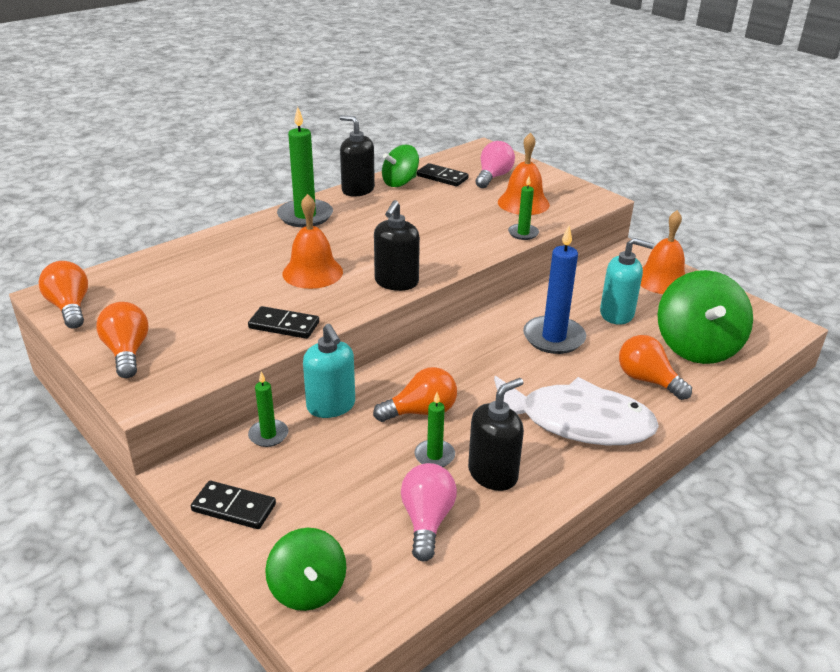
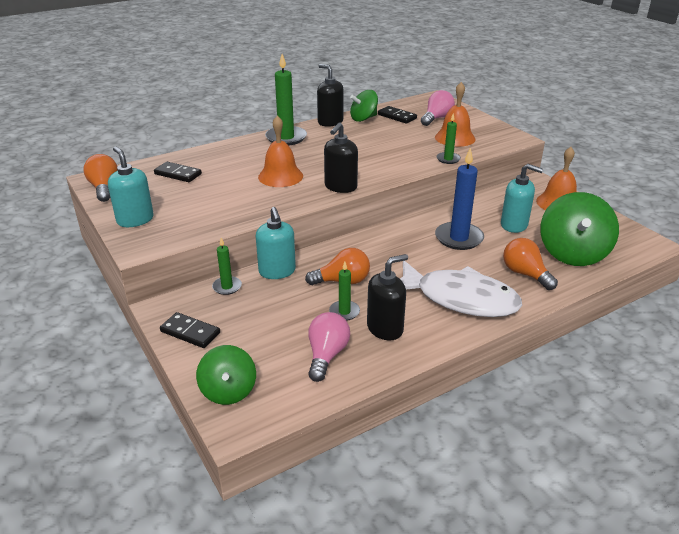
camera: 10 degrees right, 0 degrees up
orange light bulb [96,302,149,378] -> turquoise soap dispenser [108,146,154,227]
black domino [248,306,319,339] -> black domino moved to [154,162,202,182]

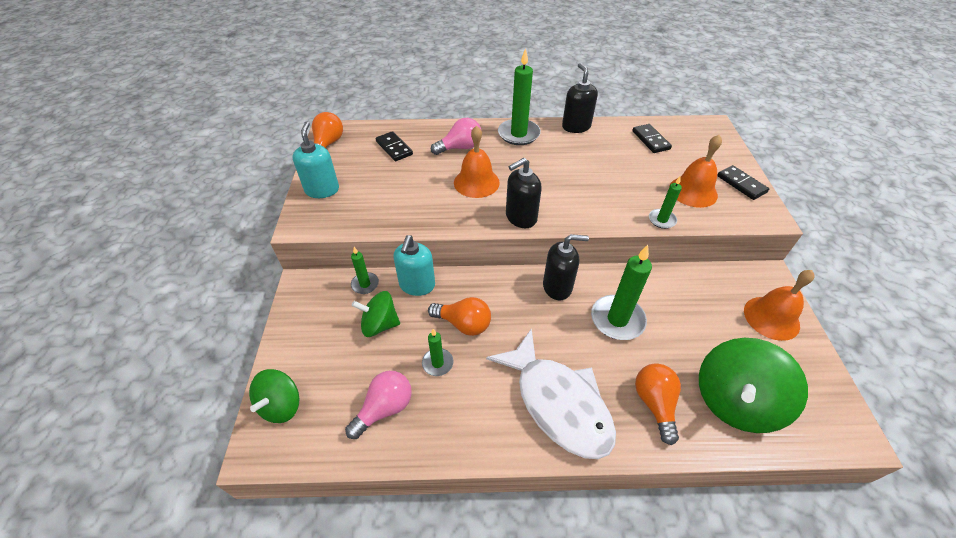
camera: 30 degrees right, 15 degrees up
black domino [160,312,220,348] -> black domino moved to [717,165,769,200]
green spinning top [350,90,378,122] -> green spinning top moved to [352,291,400,337]
black soap dispenser [367,254,408,341] -> black soap dispenser moved to [543,234,589,300]
pink light bulb [421,90,455,126] -> pink light bulb moved to [431,118,481,155]
blue candle [435,148,484,250] -> green candle [591,245,652,340]
turquoise soap dispenser [501,164,543,233] -> none

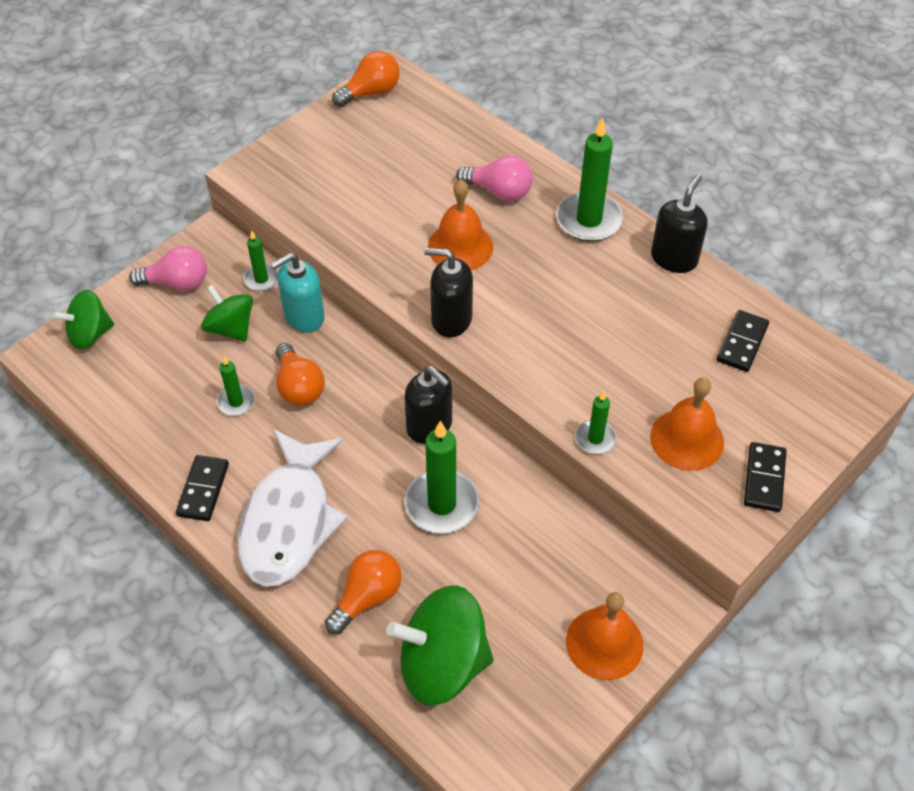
camera: 45 degrees right, 5 degrees up
turquoise soap dispenser [293,121,339,198] -> none
pink light bulb [345,371,412,439] -> pink light bulb moved to [129,246,207,291]
black domino [376,131,413,161] -> black domino moved to [176,455,229,521]

